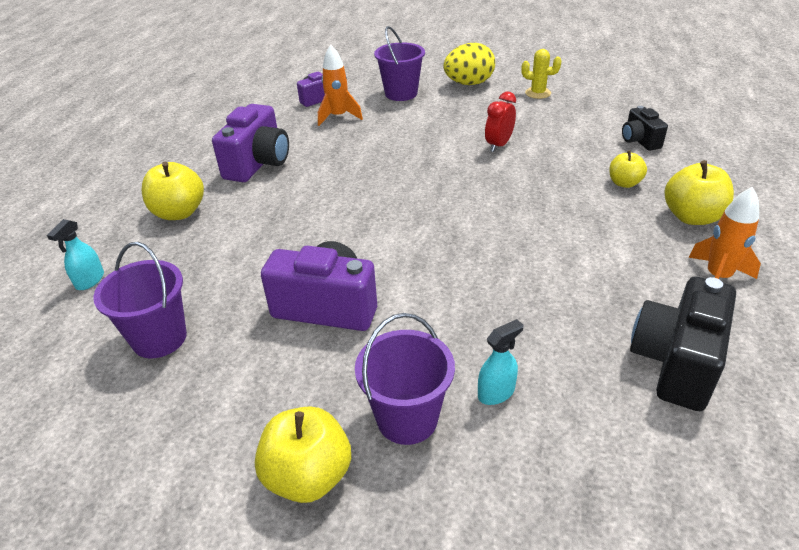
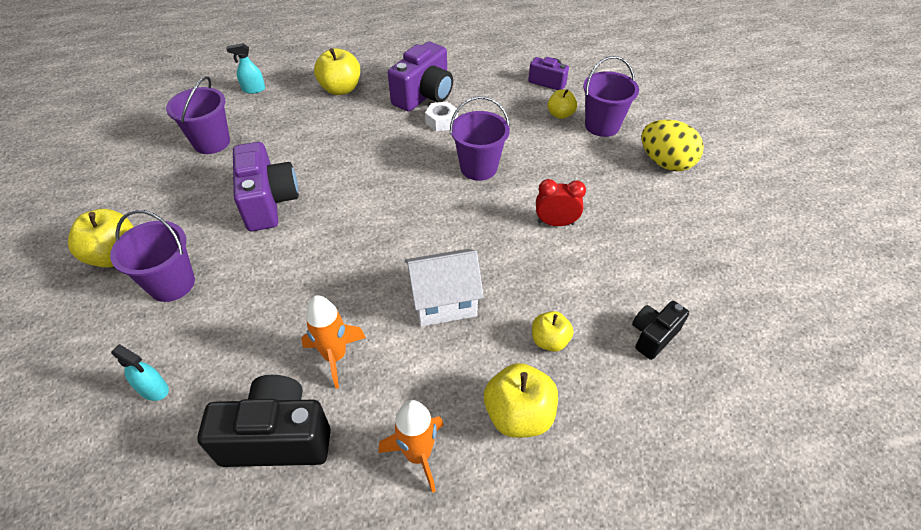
camera: 60 degrees right, 10 degrees up
purple camera [212,104,289,182] -> purple camera turned 45 degrees counterclockwise [388,42,453,112]
orange rocket [318,45,363,126] -> orange rocket moved to [301,295,366,389]
turquoise spray bottle [478,319,523,405] -> turquoise spray bottle moved to [111,344,169,401]
yellow cactus [521,49,562,99] -> none
none -> white house [405,249,484,327]
none -> white nut [425,101,458,131]
none -> purple bucket [450,96,510,181]
none -> yellow apple [547,89,577,119]

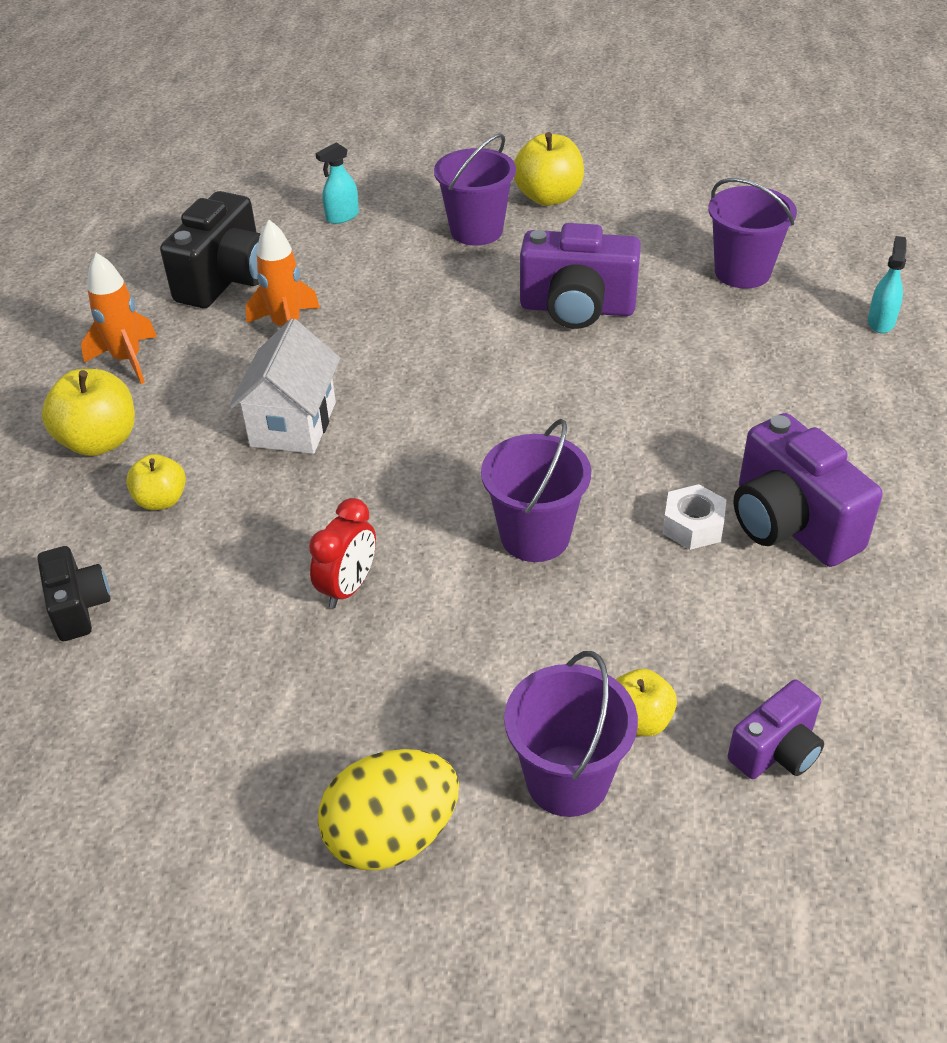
camera: 115 degrees right, 5 degrees down
yellow apple [314,48,360,95] -> none

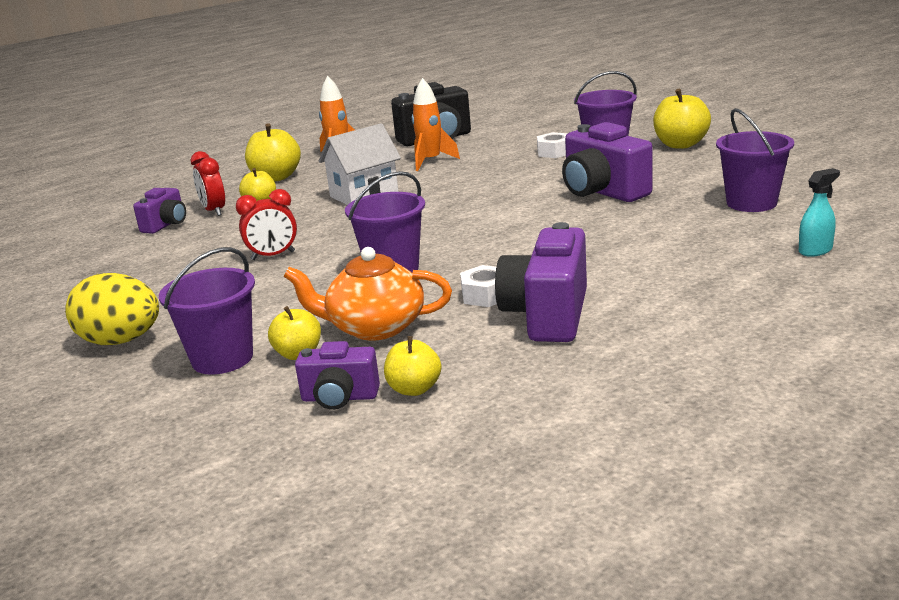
camera: 45 degrees right, 20 degrees down
black camera [37,546,111,641] -> purple camera [133,188,186,234]
turquoise spray bottle [315,142,359,224] -> none
none -> red clock [191,151,225,216]
none -> orange teapot [284,247,452,341]
none -> yellow apple [384,336,441,396]
none -> white nut [537,132,568,158]

